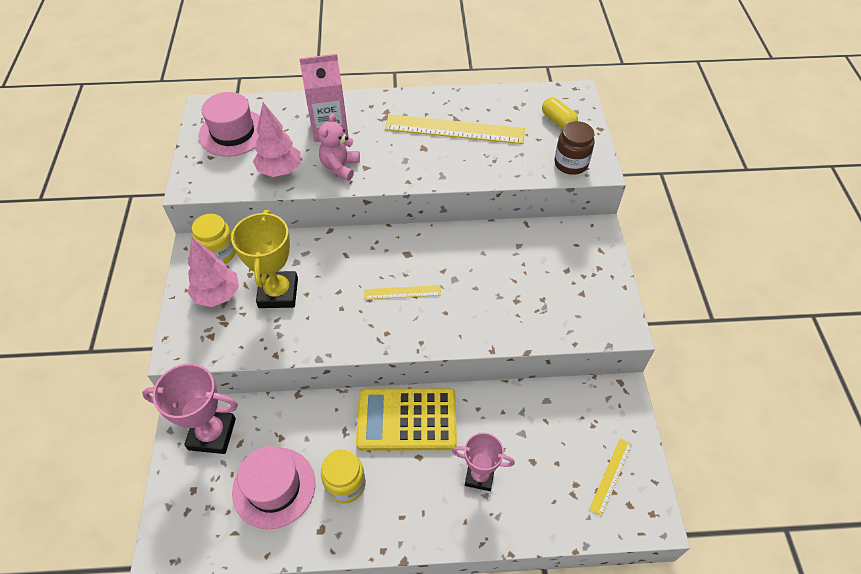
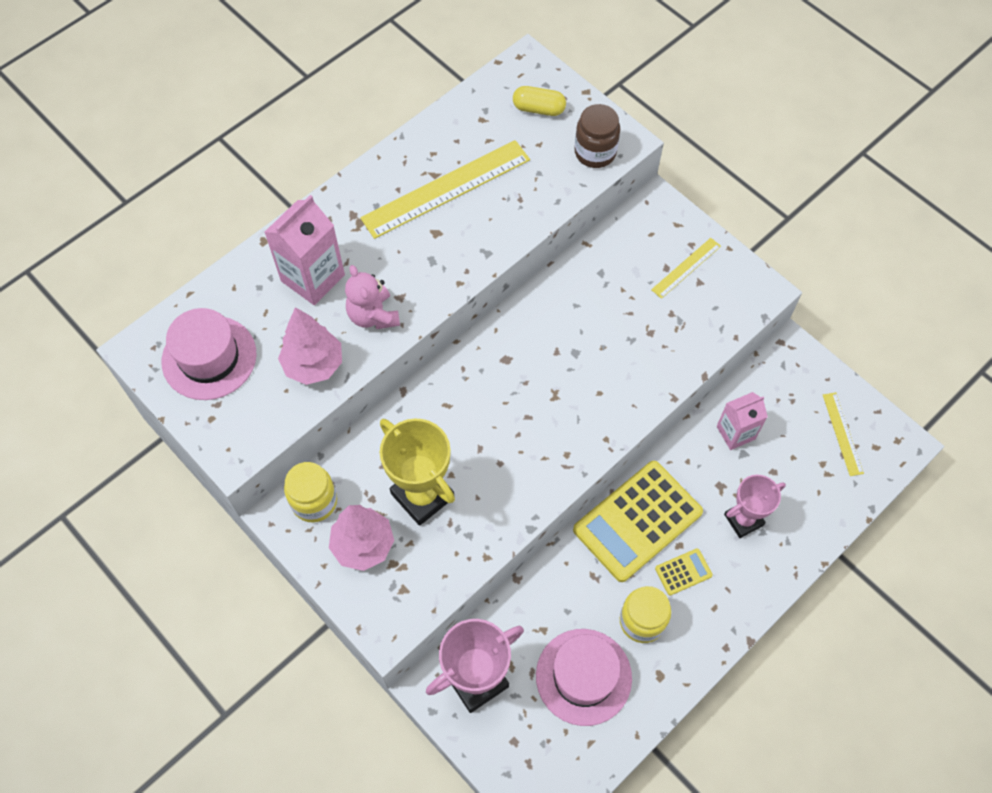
camera: 40 degrees left, 10 degrees up
yellow ruler [364,285,441,299] -> yellow ruler moved to [651,238,721,299]
none -> yellow calculator [655,548,713,596]
none -> pink carton [717,392,768,450]

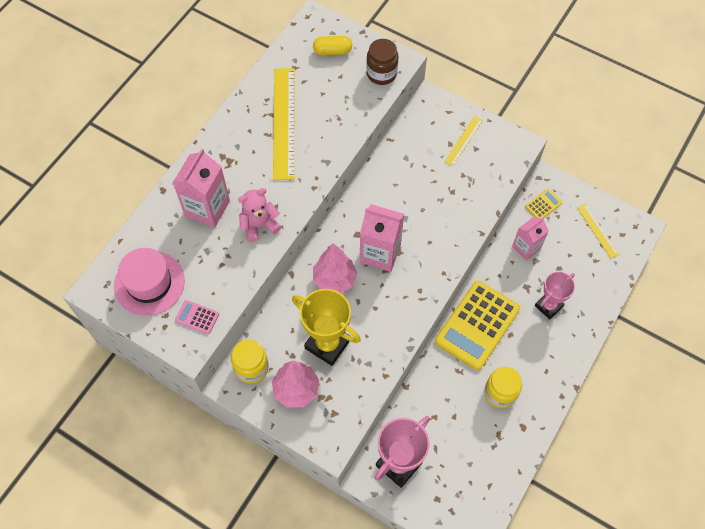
camera: 15 degrees left, 0 degrees up
pink tree [278,307,342,385] -> pink tree moved to [313,243,357,293]
pink teddy bear [345,265,400,329] -> pink teddy bear turned 105 degrees clockwise [238,188,281,243]
yellow ruler [360,140,530,239] -> yellow ruler turned 45 degrees counterclockwise [273,68,295,180]
pink hat [536,629,632,726] -> none
yellow calculator [655,548,713,596] -> yellow calculator moved to [525,189,562,219]
none -> pink calculator [175,300,219,334]
none -> pink carton [360,204,404,272]

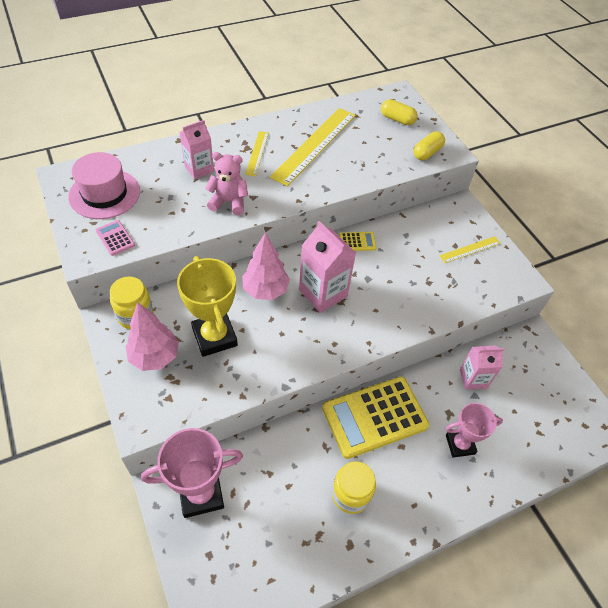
camera: 30 degrees right, 10 degrees down
pink carton [173,149,230,228] -> pink carton [180,120,214,179], size x0.66
brown jar [366,39,398,85] -> yellow capsule [413,131,445,160]
yellow calculator [525,189,562,219] -> yellow calculator moved to [339,232,377,251]
yellow ruler [577,204,620,258] -> yellow ruler moved to [245,131,269,176]

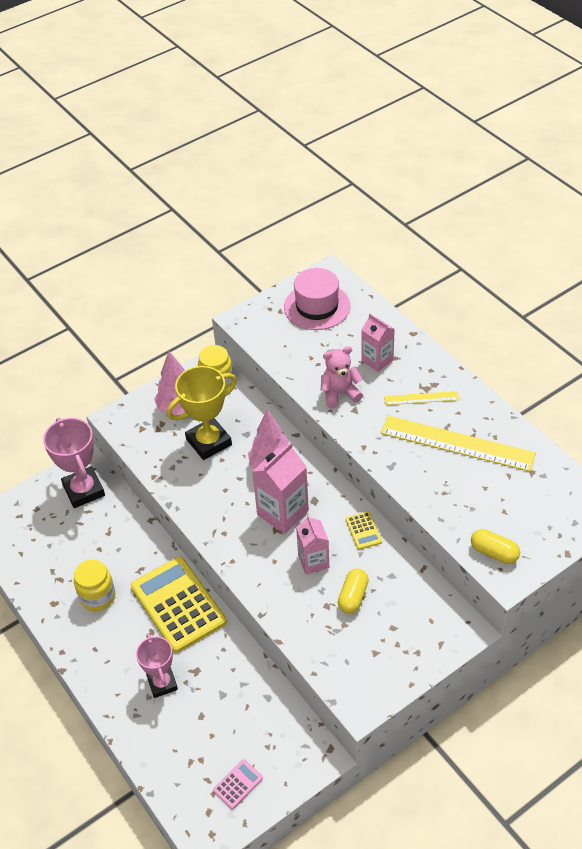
camera: 85 degrees right, 5 degrees down
pink calculator [96,220,135,256] -> pink calculator moved to [213,759,263,809]
pink teddy bear [205,152,248,215] -> pink teddy bear turned 105 degrees counterclockwise [321,346,363,409]
yellow capsule [381,99,417,125] -> yellow capsule moved to [338,568,369,614]
yellow ruler [439,236,501,263] -> none
pink carton [460,346,504,390] -> pink carton moved to [296,515,329,574]

